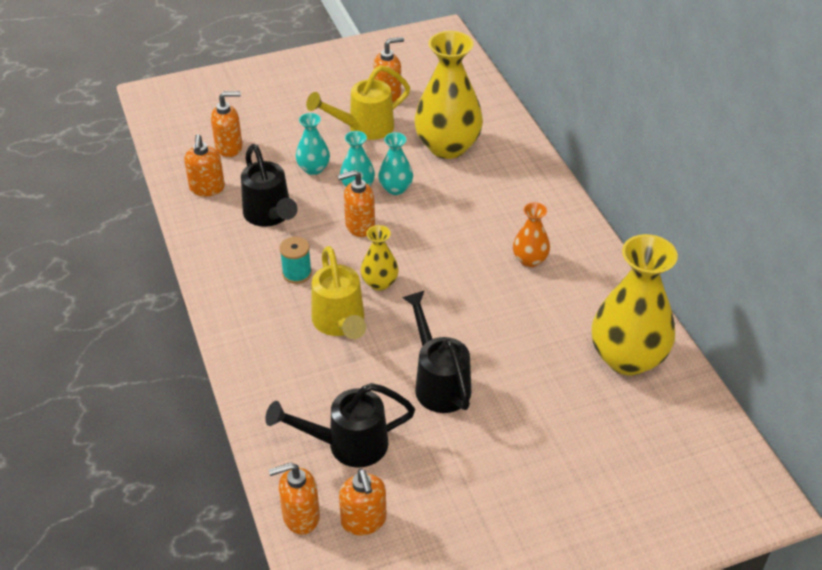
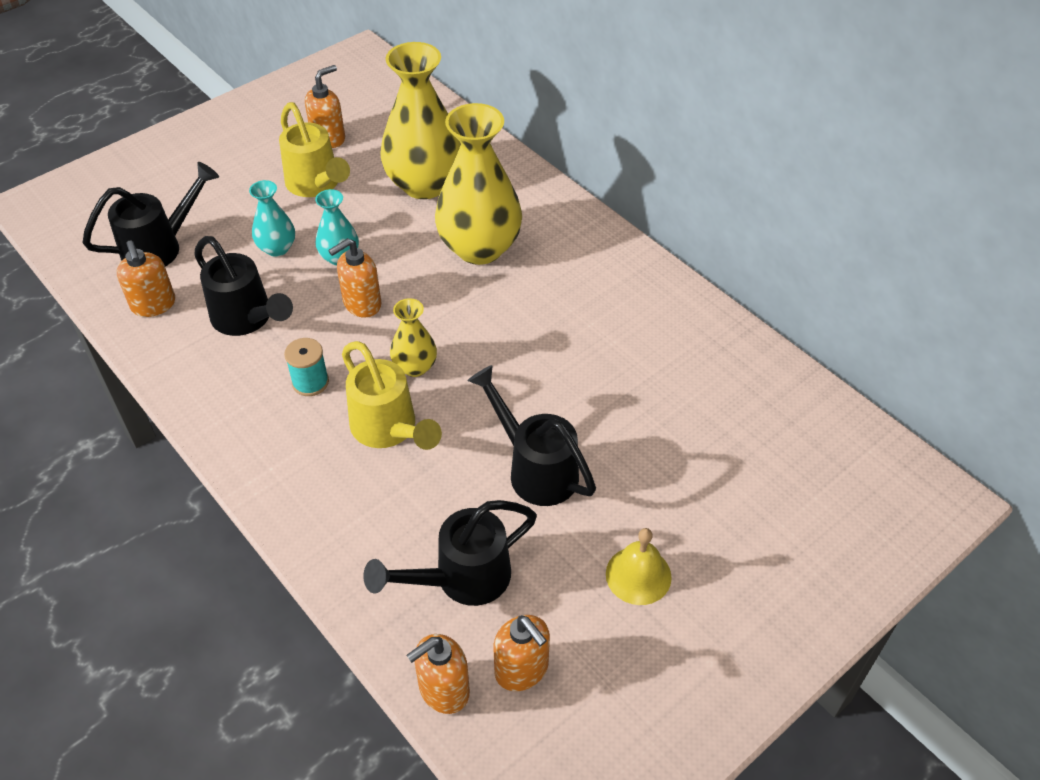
camera: 20 degrees left, 5 degrees up
orange soap dispenser [211,91,243,157] -> black watering can [82,162,219,267]
yellow watering can [306,65,410,140] -> yellow watering can turned 75 degrees counterclockwise [279,102,350,197]
turquoise vase [378,132,413,195] -> none
orange vase [513,202,550,267] -> none
yellow vase [592,234,678,376] -> yellow vase moved to [435,103,522,265]
none -> yellow bell [606,528,672,605]

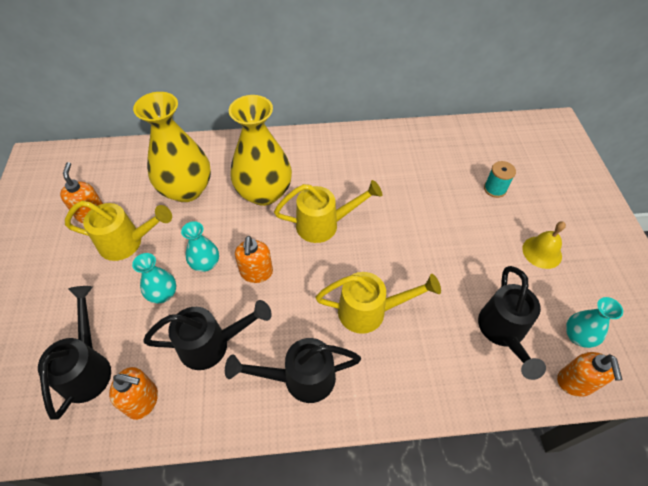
camera: 55 degrees left, 5 degrees up
turquoise spool [284,338,329,396] -> turquoise spool moved to [484,161,516,198]
yellow vase [390,298,437,377] -> none
black watering can [467,365,596,506] -> black watering can moved to [225,338,361,403]
orange soap dispenser [494,615,550,691] -> turquoise vase [566,297,623,348]
none -> yellow watering can [274,180,382,243]

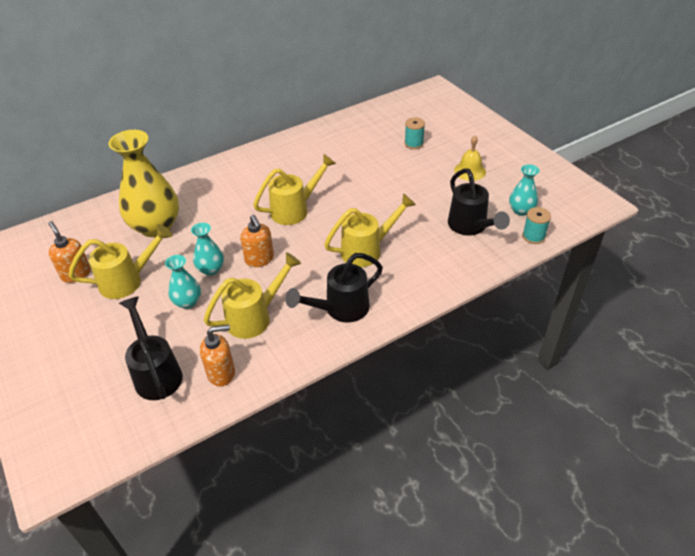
camera: 25 degrees left, 10 degrees down
black watering can [143,300,272,370] -> yellow watering can [204,252,301,339]
yellow vase [229,95,292,206] -> none
orange soap dispenser [557,352,623,397] -> turquoise spool [522,207,551,244]

